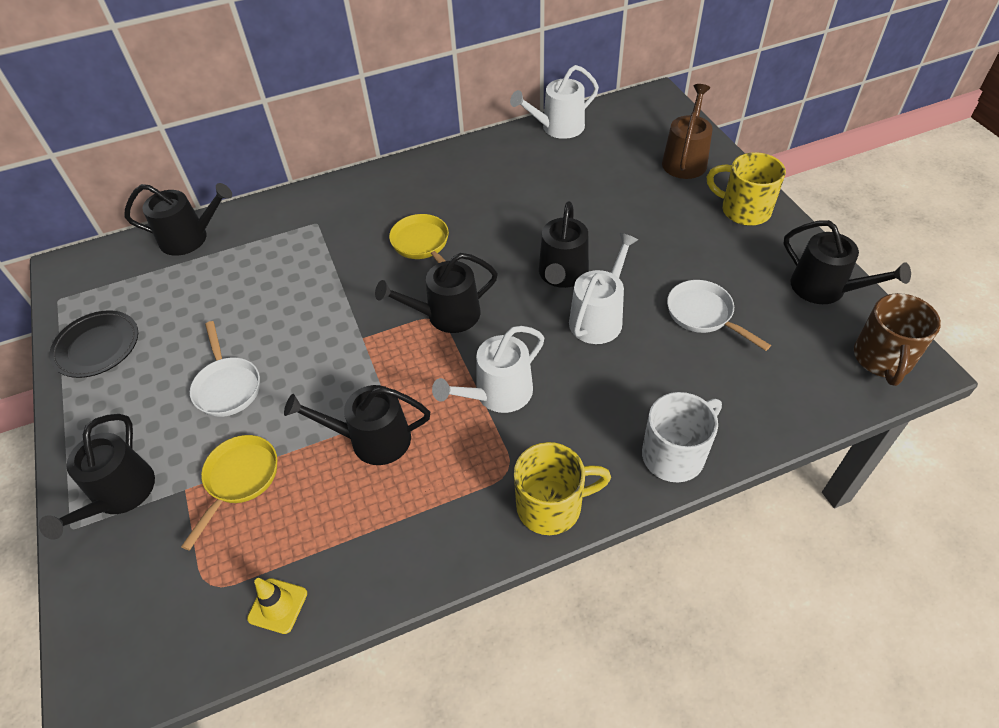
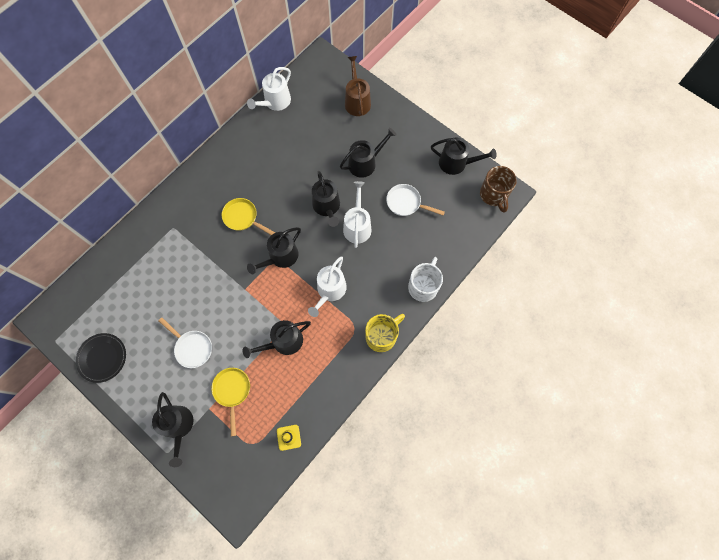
camera: 30 degrees left, 20 degrees up
black watering can [125,183,232,256] -> black watering can moved to [340,128,396,178]
yellow mug [707,152,786,226] -> none

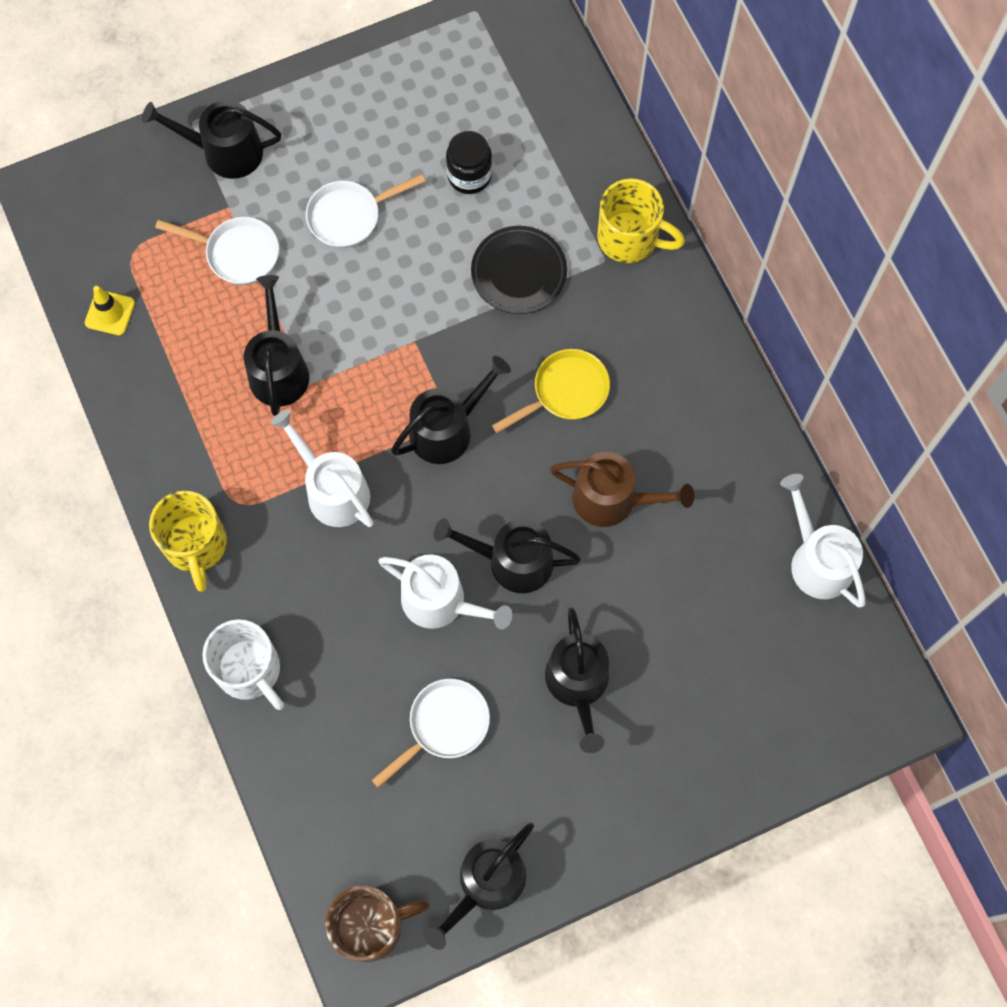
camera: 115 degrees right, 0 degrees up
black plate [76,333,126,383] -> black plate moved to [471,226,567,314]
yellow pan [211,368,250,436] -> white pan [155,217,279,285]
black watering can [247,227,301,274] -> black watering can turned 75 degrees clockwise [391,356,511,464]
brown watering can [345,56,371,116] -> brown watering can moved to [550,452,694,527]
brown mug [480,166,517,213] -> brown mug turned 150 degrees clockwise [325,886,429,962]
none -> black jar [446,131,492,194]
none -> yellow mug [597,179,685,263]

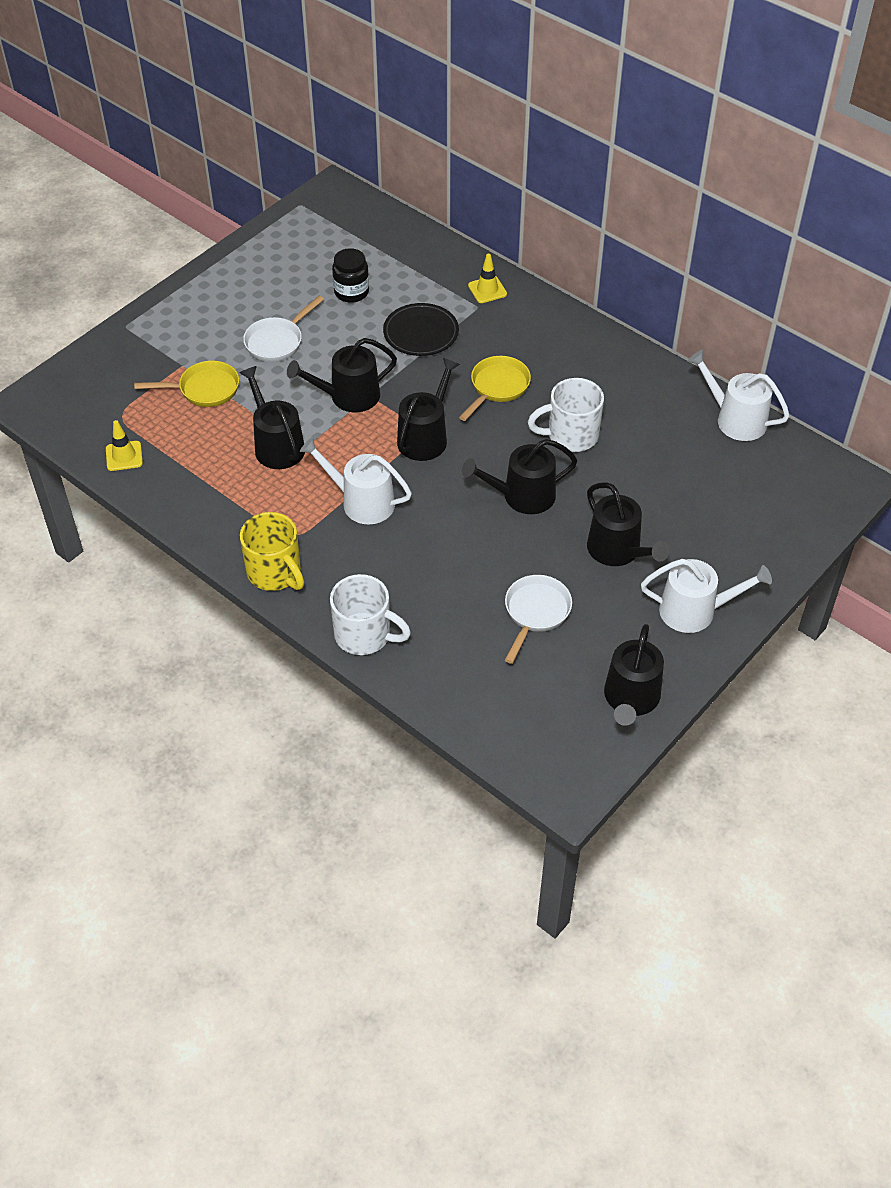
camera: 25 degrees left, 20 degrees down
black watering can [142,100,281,179] -> black watering can moved to [287,338,397,412]
white pan [155,217,279,285] -> yellow pan [134,361,239,407]
brown mug [325,886,429,962] -> none
white watering can [378,554,512,629] -> white watering can moved to [641,559,772,633]
brown watering can [550,452,694,527] -> white mug [528,378,604,452]
yellow mug [597,179,685,263] -> yellow traffic cone [468,254,507,303]

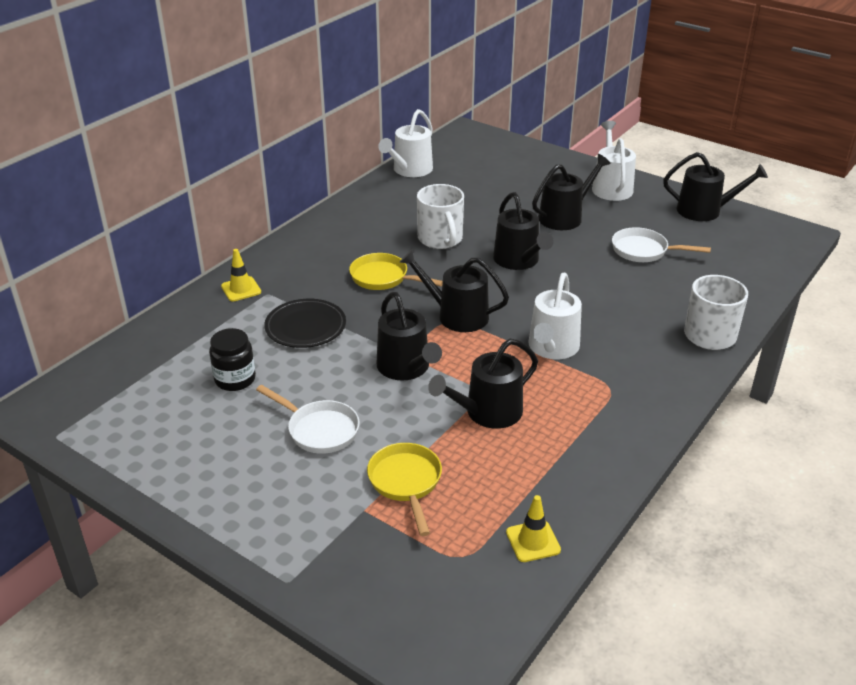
camera: 95 degrees left, 15 degrees down
yellow mug [240,512,304,591] -> none

